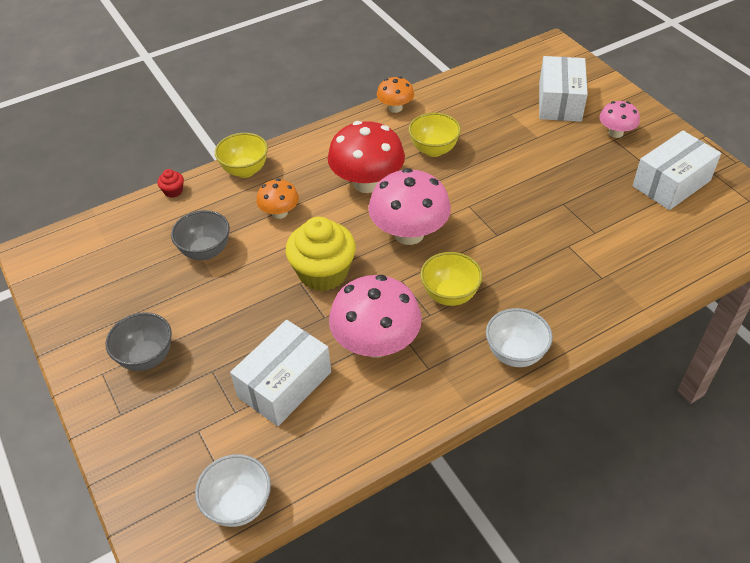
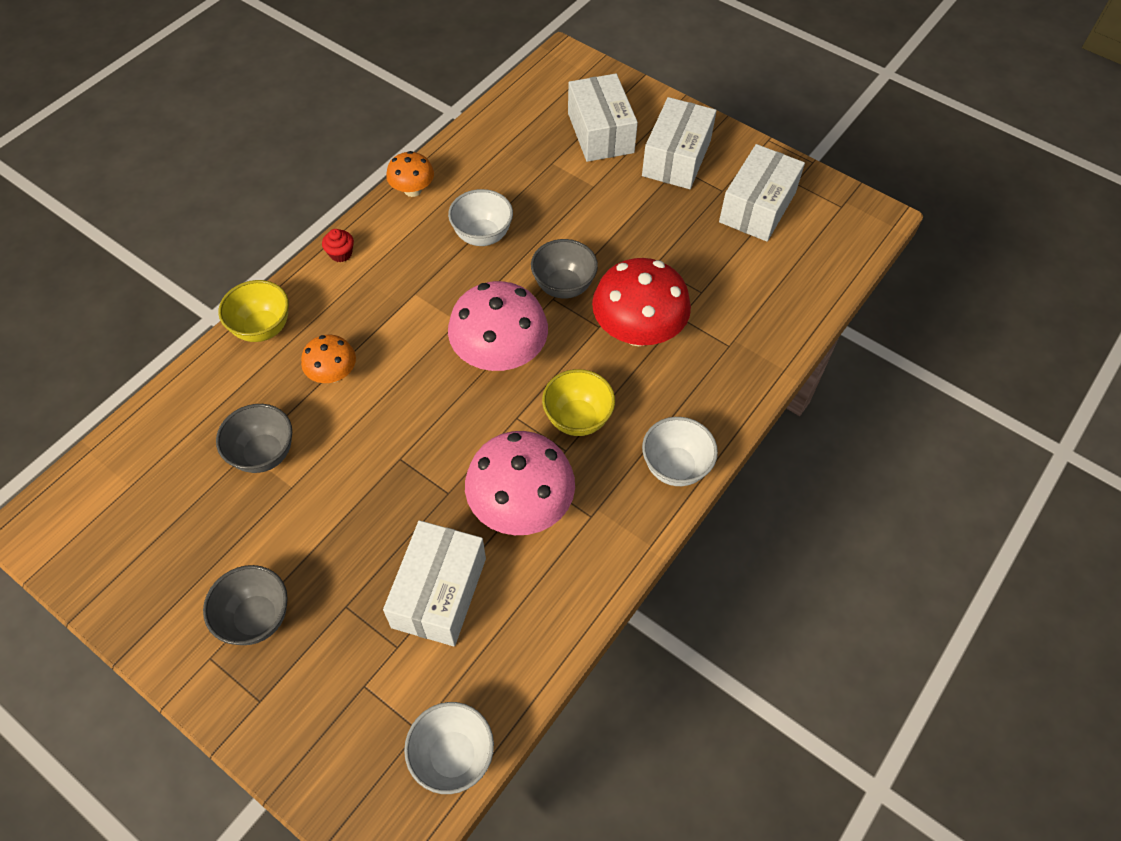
camera: 25 degrees left, 10 degrees up
red cupcake [157,169,184,198] -> red cupcake moved to [322,229,354,262]
yellow cupcake [286,217,356,291] -> none
red mushroom [328,121,405,193] -> red mushroom moved to [592,258,691,346]
yellow bowl [409,113,461,157] -> white bowl [448,189,513,246]
pink mushroom [599,101,640,138] -> white box [642,97,717,189]
none -> grey bowl [531,239,598,299]

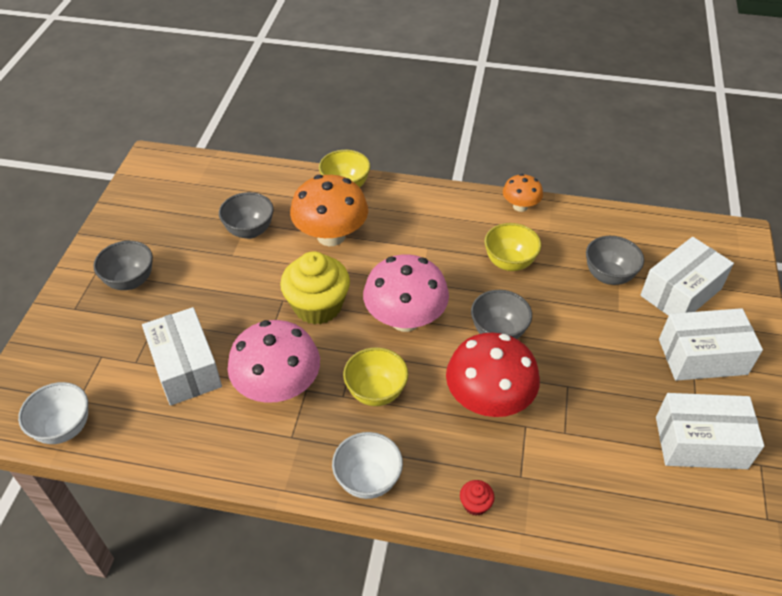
camera: 65 degrees right, 10 degrees down
orange mushroom [301,335,356,383] -> orange mushroom [290,175,368,246], size x1.84
red cupcake [322,229,354,262] -> red cupcake moved to [460,480,494,516]
white box [383,520,486,646] -> white box turned 75 degrees clockwise [142,307,222,406]
white bowl [448,189,513,246] -> yellow bowl [485,223,541,271]
none -> yellow cupcake [280,251,350,325]
none -> grey bowl [586,236,644,285]

